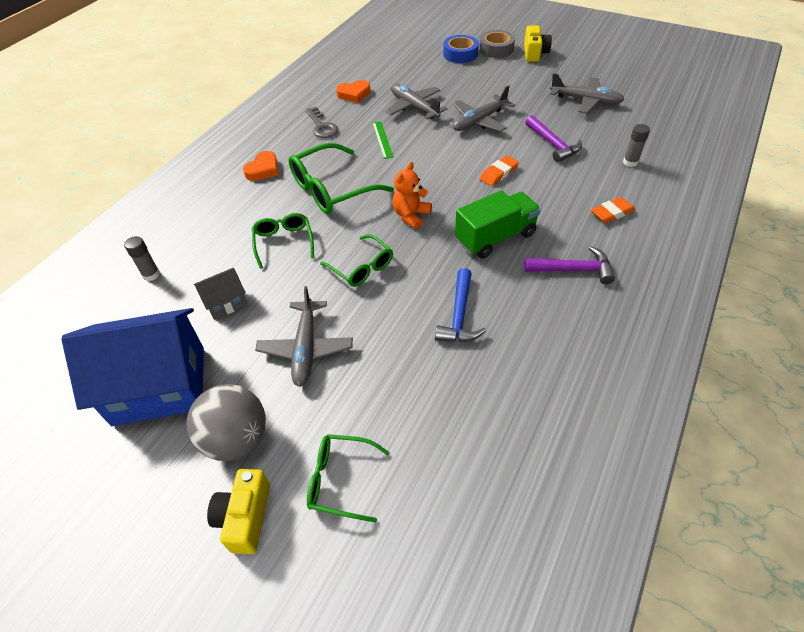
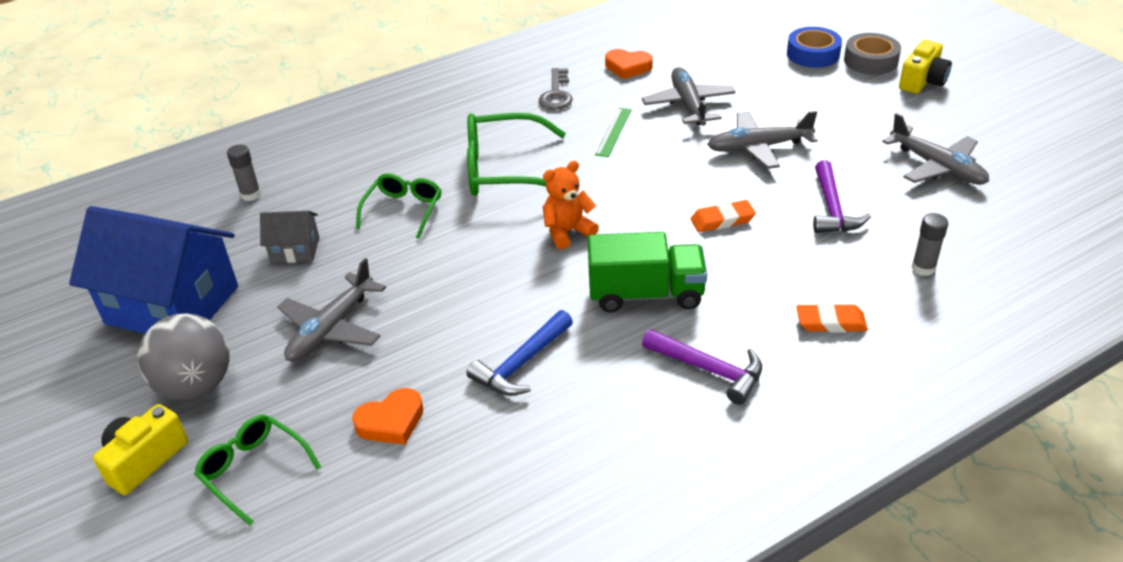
camera: 30 degrees right, 10 degrees down
orange heart [243,151,278,181] -> orange heart moved to [352,388,424,445]
green glasses [320,234,393,287] -> none

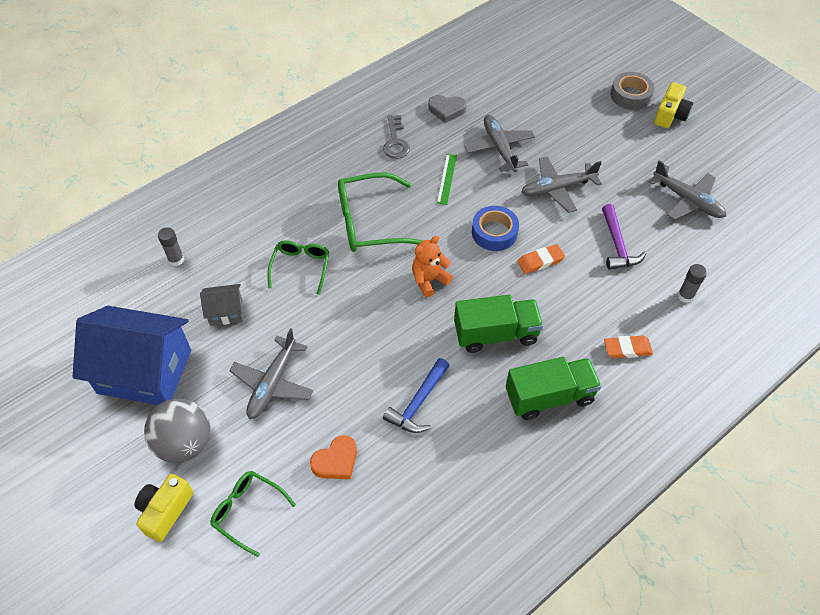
camera: 10 degrees left, 15 degrees up
orange heart [605,49,653,79] -> grey heart [428,95,466,123]
purple hammer [642,329,762,405] -> green truck [506,357,601,420]
blue tape [787,27,842,68] -> blue tape moved to [472,206,519,251]

